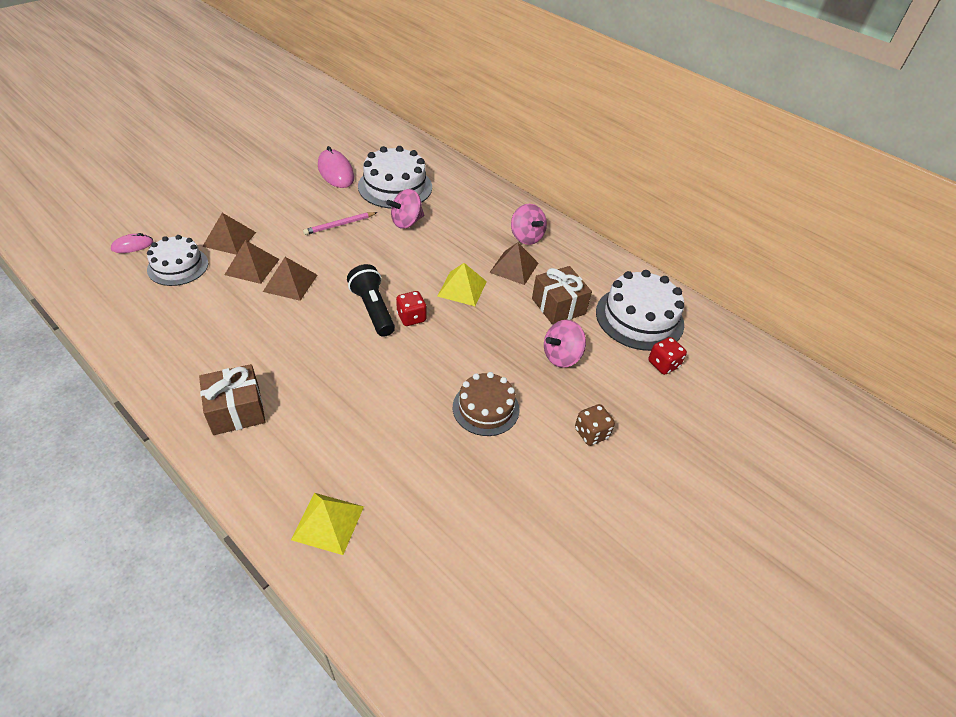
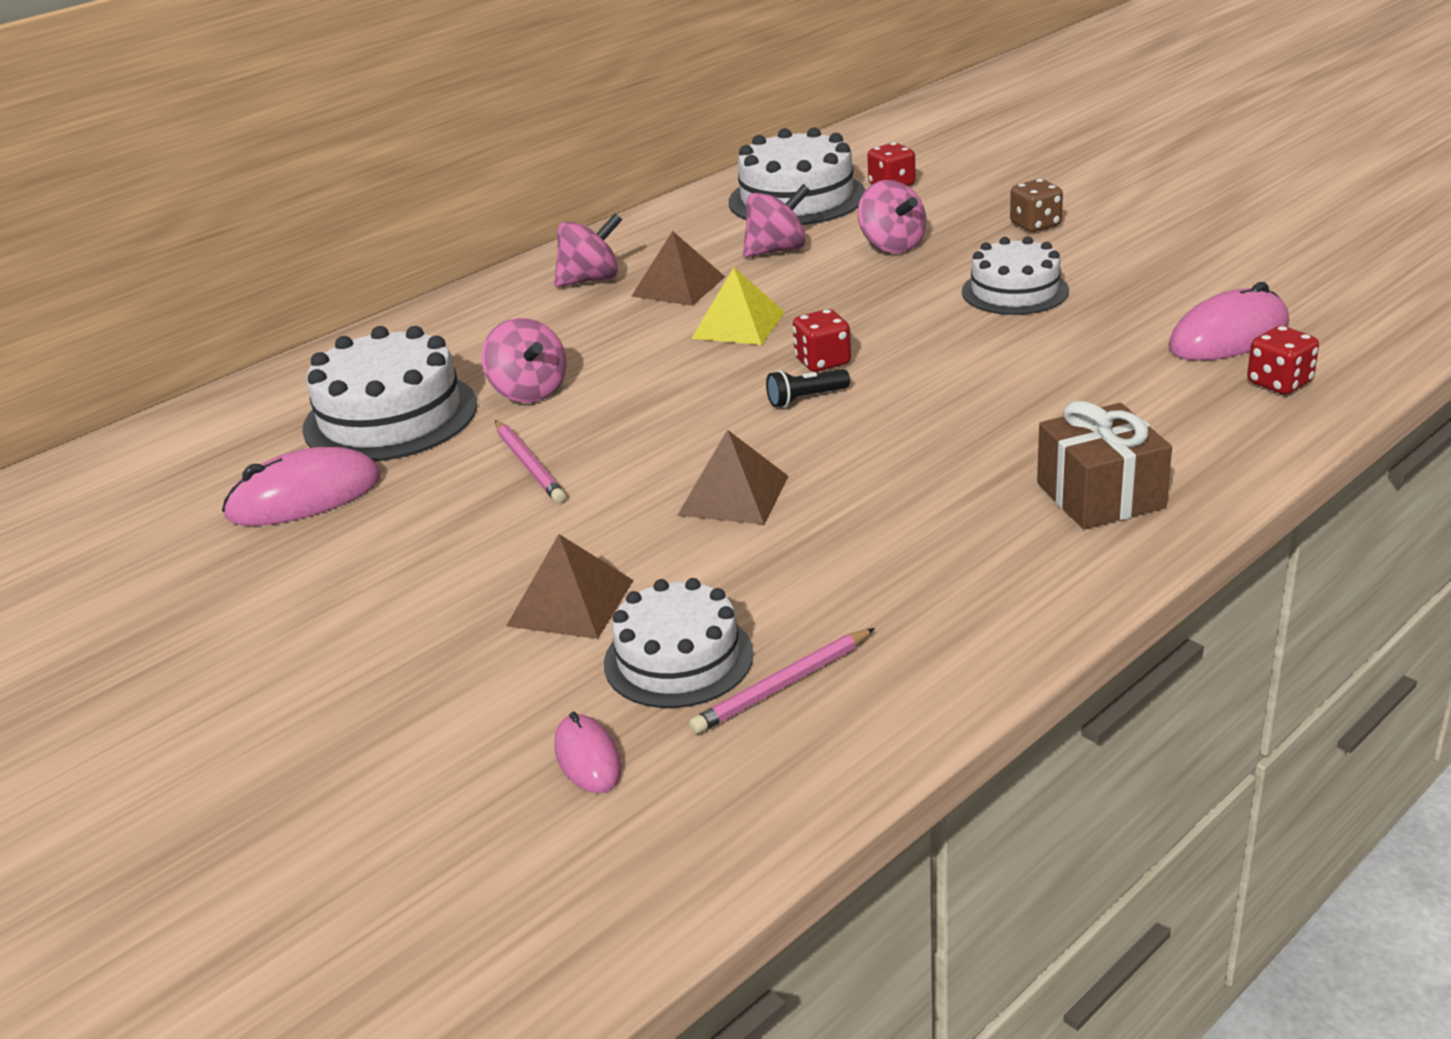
camera: 80 degrees left, 15 degrees down
brown pyramid [224,240,280,284] -> none
yellow pyramid [291,493,364,555] -> red dice [1247,326,1319,395]
black flashlight [347,264,395,337] -> black flashlight [766,369,850,407], size x0.55
brown cake [453,372,520,436] -> white cake [962,237,1069,315]
brown gift [532,266,592,325] -> pink spinning top [743,184,810,258]
none -> pink pencil [689,628,875,734]
none -> pink mouse [1168,282,1289,361]

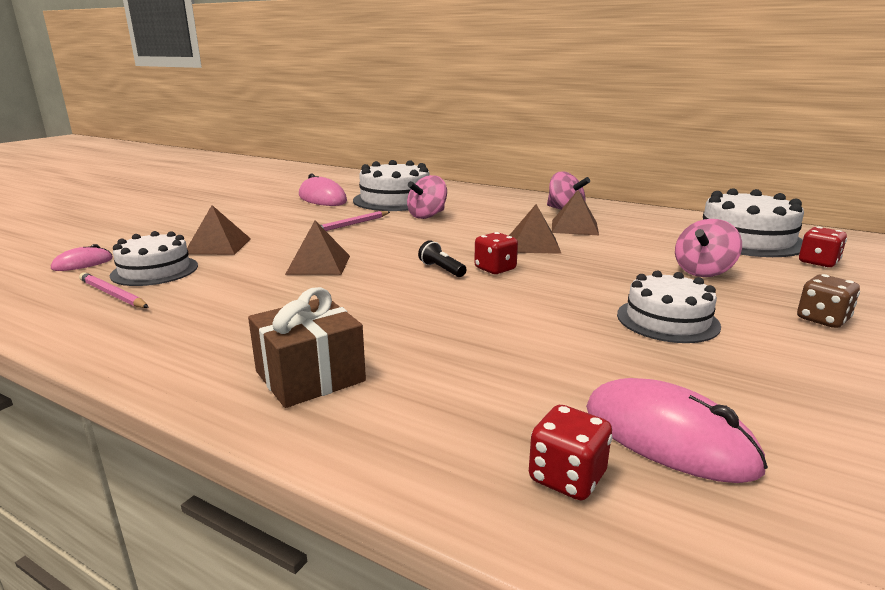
camera: 70 degrees right, 10 degrees down
yellow pyramid [691,267,785,345] -> brown pyramid [509,204,562,254]
pink spinning top [743,184,810,258] -> none

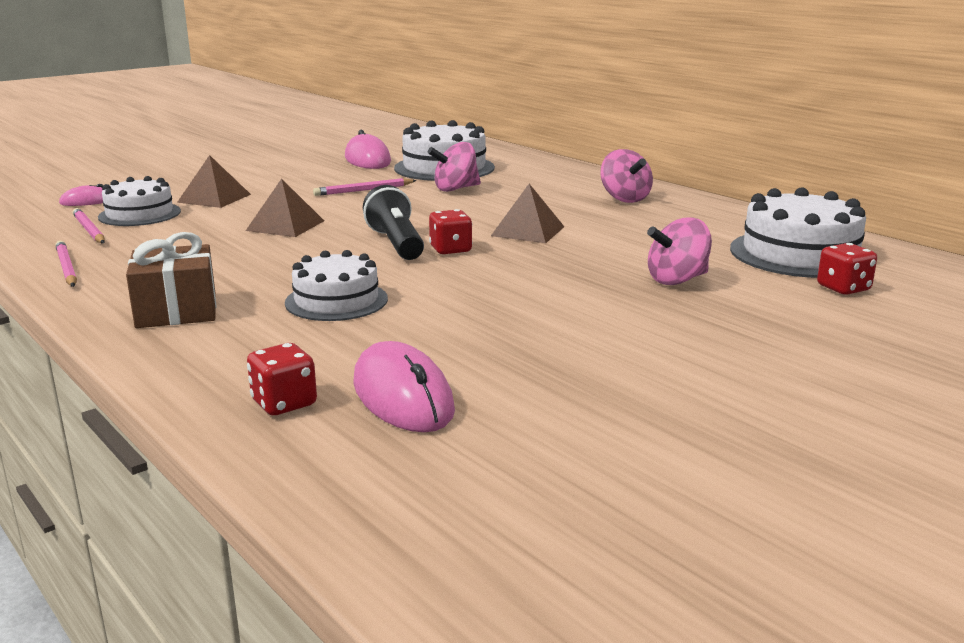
camera: 20 degrees right, 0 degrees up
black flashlight [418,240,466,277] -> black flashlight [363,185,424,260], size x1.83
brown pyramid [552,190,599,235] -> none
white cake [617,271,721,343] -> white cake moved to [285,250,388,321]
brown dice [797,274,860,328] -> none
none -> pink pencil [55,241,77,287]

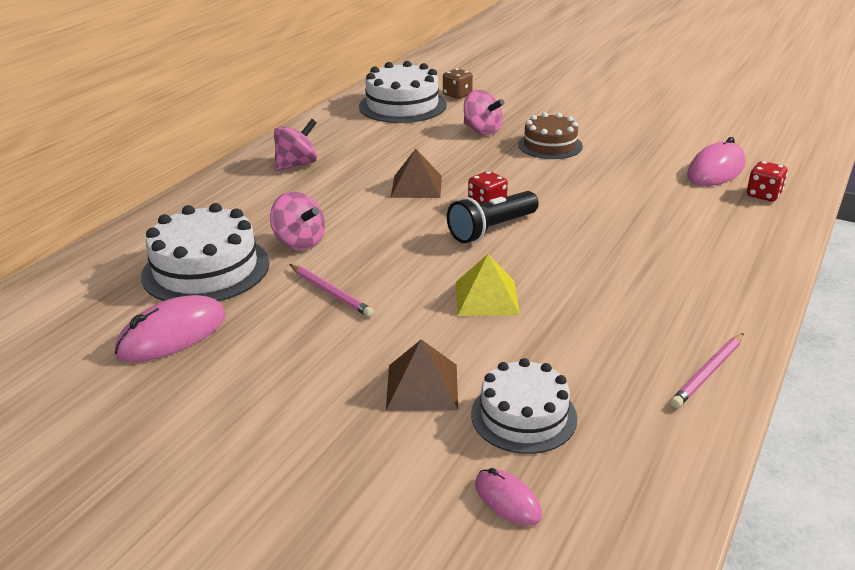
camera: 110 degrees left, 10 degrees up
pink pencil [73,208,105,243] -> none
brown gift [126,232,216,328] -> none
brown pyramid [246,179,324,237] -> yellow pyramid [456,254,520,316]
white cake [285,250,388,321] -> none
red dice [817,243,877,295] -> brown dice [443,68,473,99]
none -> brown cake [518,112,583,159]

